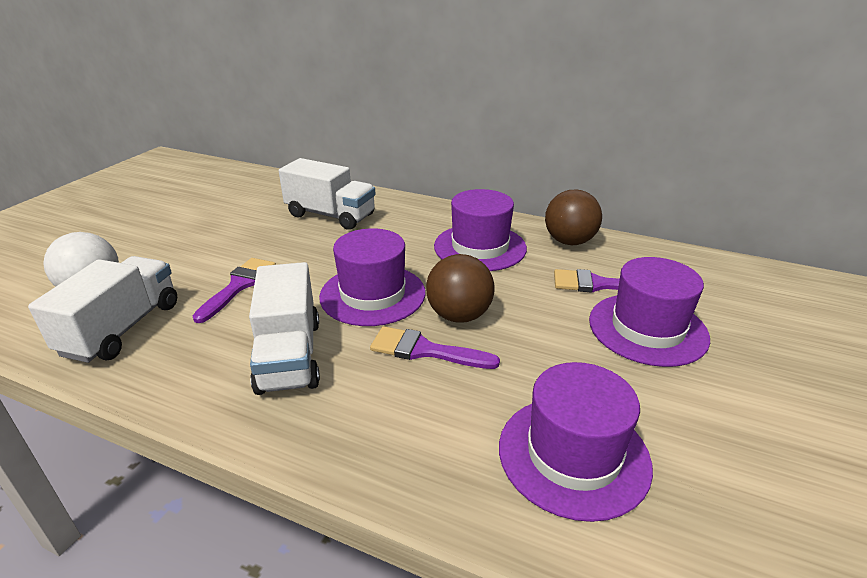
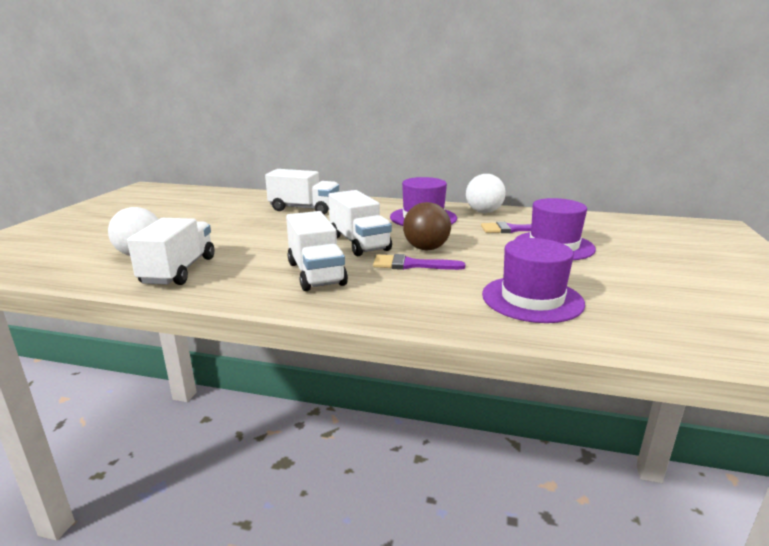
camera: 10 degrees left, 10 degrees down
purple brush [193,258,276,323] -> none
purple hat [319,228,425,326] -> white truck [329,190,392,256]
brown ball [545,190,602,245] -> white ball [466,174,506,213]

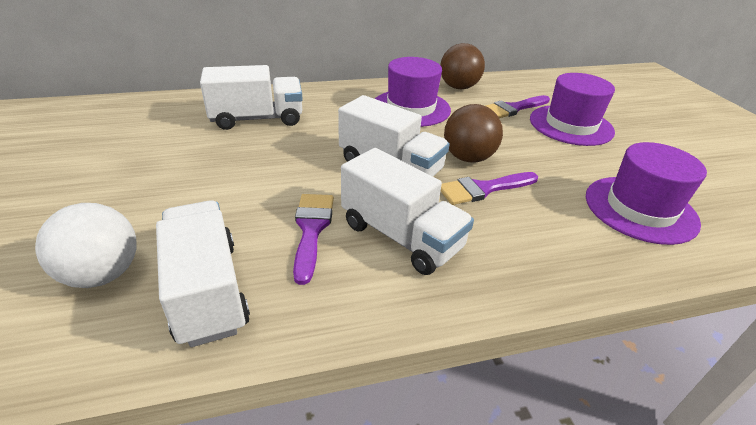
camera: 30 degrees left, 15 degrees up
white ball [466,174,506,213] -> brown ball [440,43,485,89]
none -> purple brush [293,194,334,285]

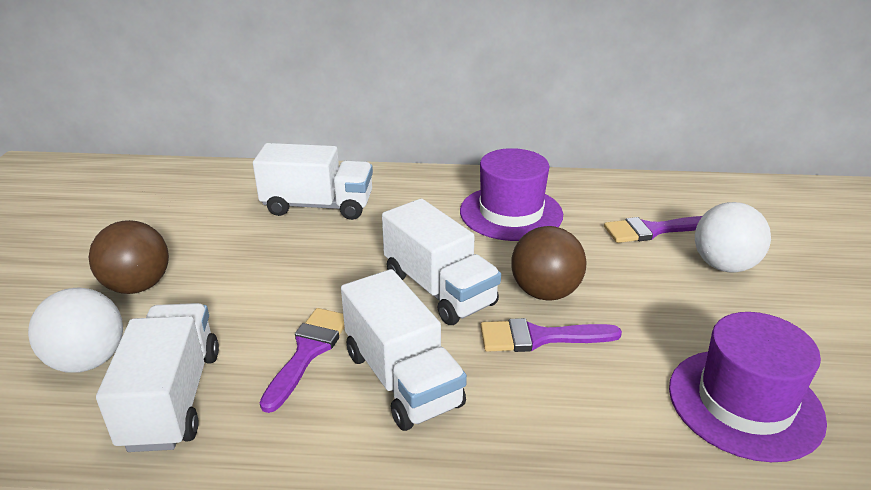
camera: 20 degrees right, 5 degrees down
brown ball [440,43,485,89] -> brown ball moved to [89,220,169,294]
purple hat [530,73,615,146] -> white ball [695,202,771,272]

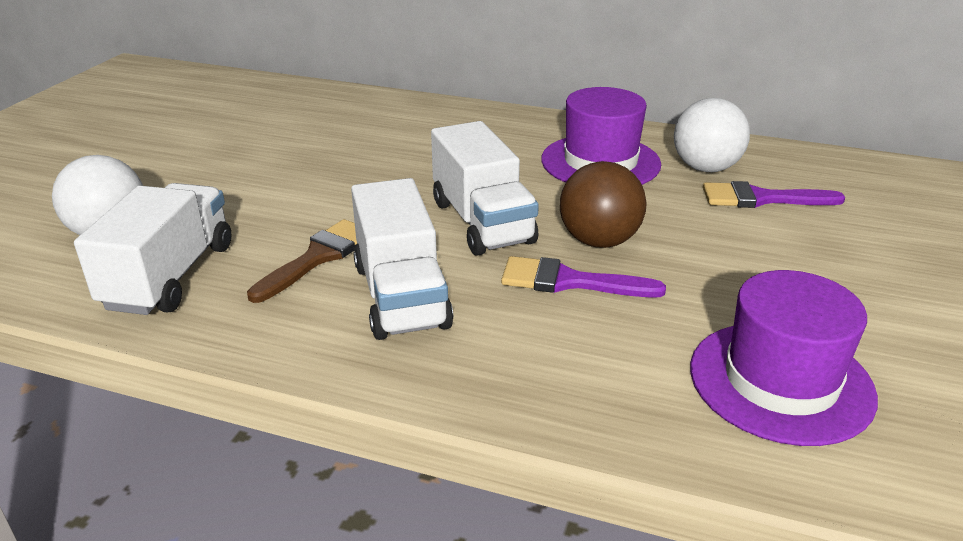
camera: 15 degrees right, 0 degrees up
brown ball [89,220,169,294] -> none
white truck [253,143,373,220] -> none
purple brush [260,308,345,413] -> brown brush [247,219,357,303]
white ball [695,202,771,272] -> white ball moved to [674,98,750,172]

